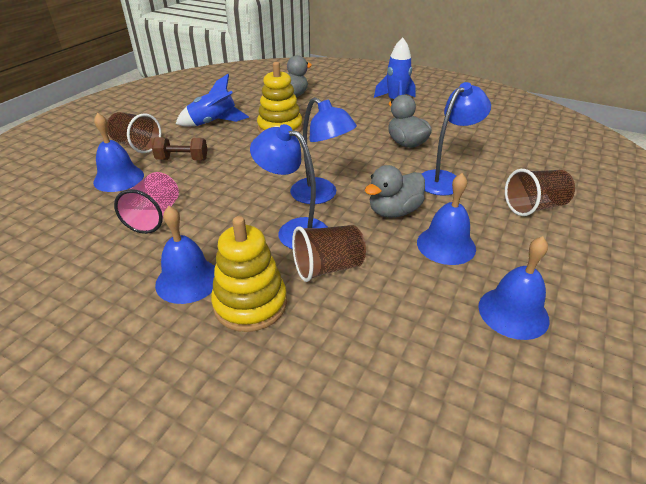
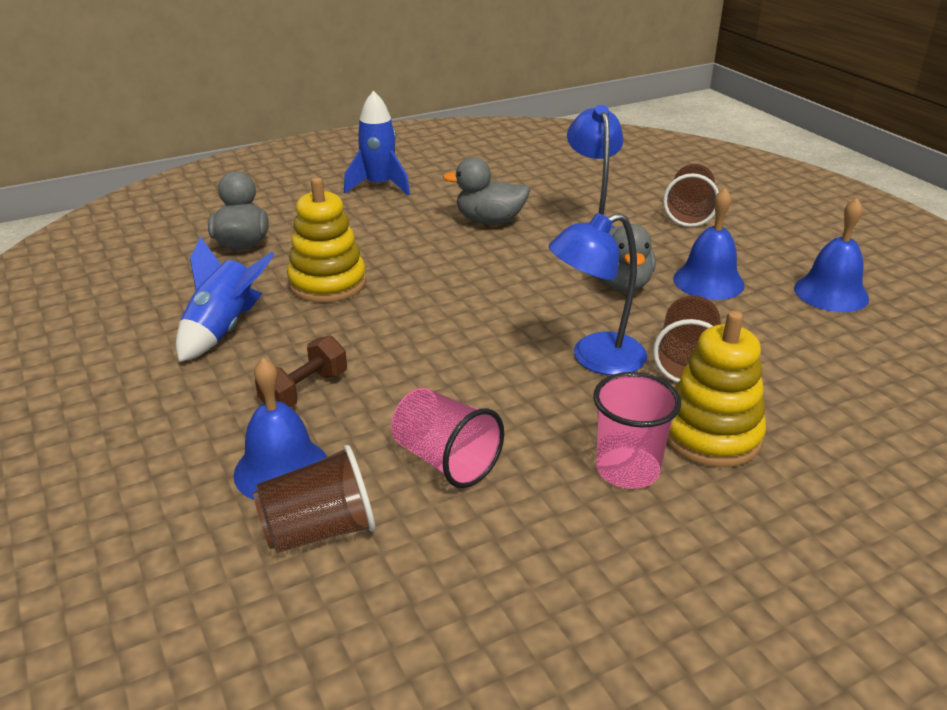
camera: 55 degrees left, 5 degrees down
brown cup [107,112,161,153] -> brown cup moved to [253,445,375,553]
blue bell [155,206,215,304] -> pink cup [593,372,681,489]
blue lamp [290,97,357,204] -> none

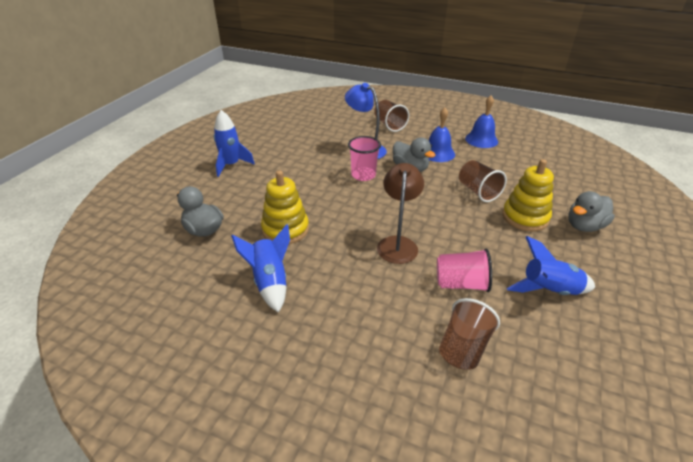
camera: 40 degrees left, 5 degrees up
blue bell [234,358,327,500] -> none
brown dumbbell [255,335,347,407] -> none
grey duck [443,157,530,224] -> grey duck moved to [568,191,615,232]
blue lamp [549,213,647,375] -> none
pink cup [593,372,681,489] -> pink cup moved to [348,136,381,181]
none -> brown lamp [377,163,424,264]
none -> blue rocket [507,236,595,295]

